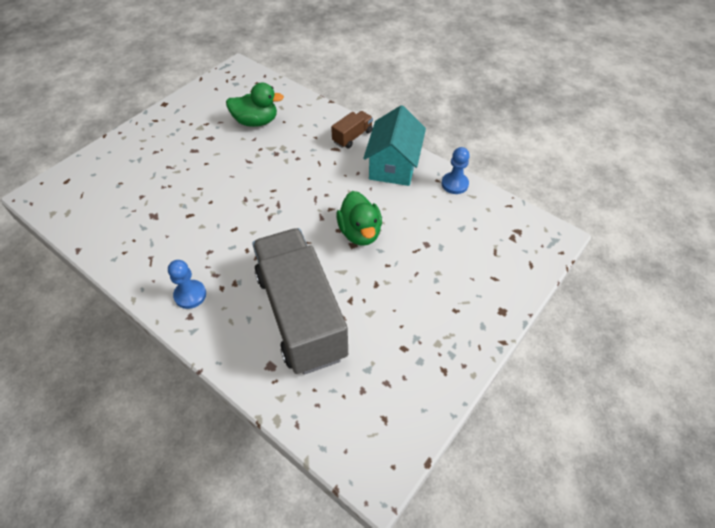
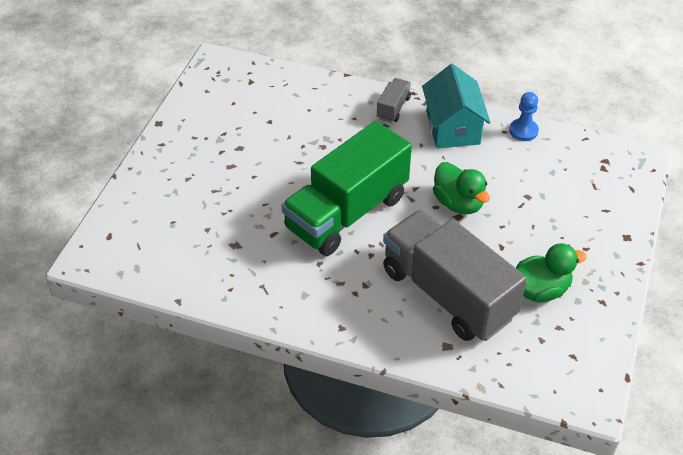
camera: 20 degrees left, 5 degrees down
blue pawn [168,260,206,309] -> none
green duck [226,83,284,127] -> green duck moved to [516,243,587,302]
brown truck [331,111,373,148] -> grey truck [377,78,411,123]
none -> green truck [282,121,412,256]

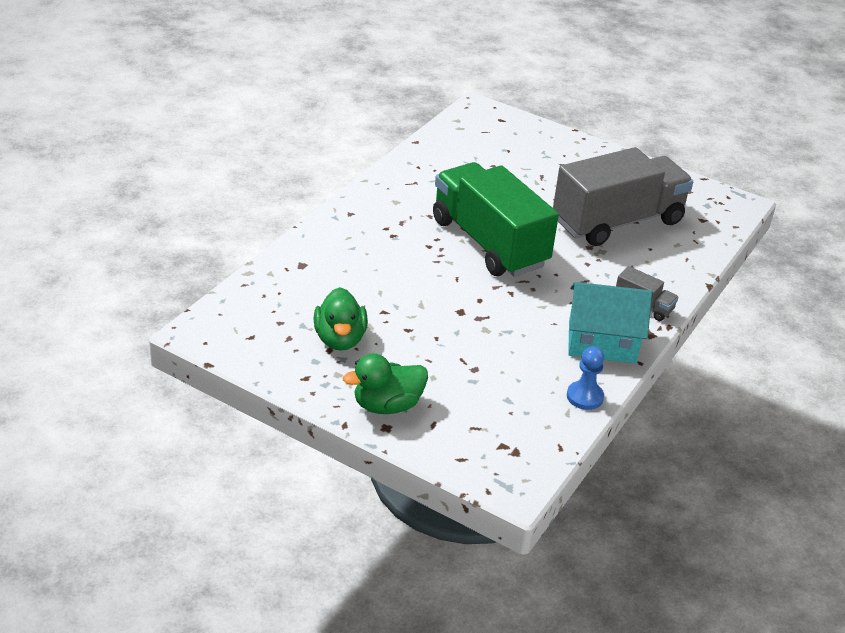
camera: 100 degrees right, 10 degrees down
grey truck [383,210,527,341] -> grey truck moved to [553,147,693,246]
green duck [433,162,490,214] -> green duck moved to [343,353,428,414]

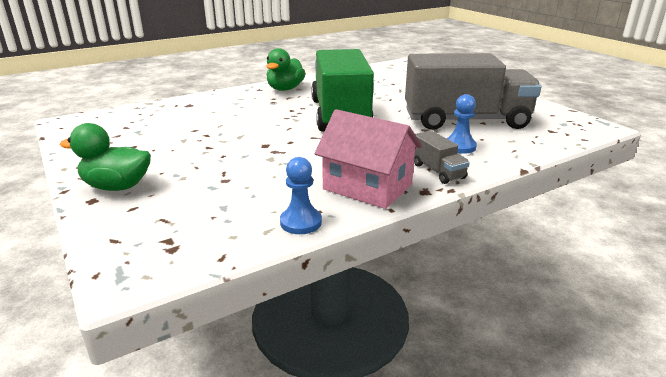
camera: 30 degrees right, 10 degrees down
green duck [313,287,368,351] -> green duck moved to [266,48,305,91]
turquoise house [568,282,652,363] -> pink house [315,109,422,209]
none -> blue pawn [446,94,477,154]

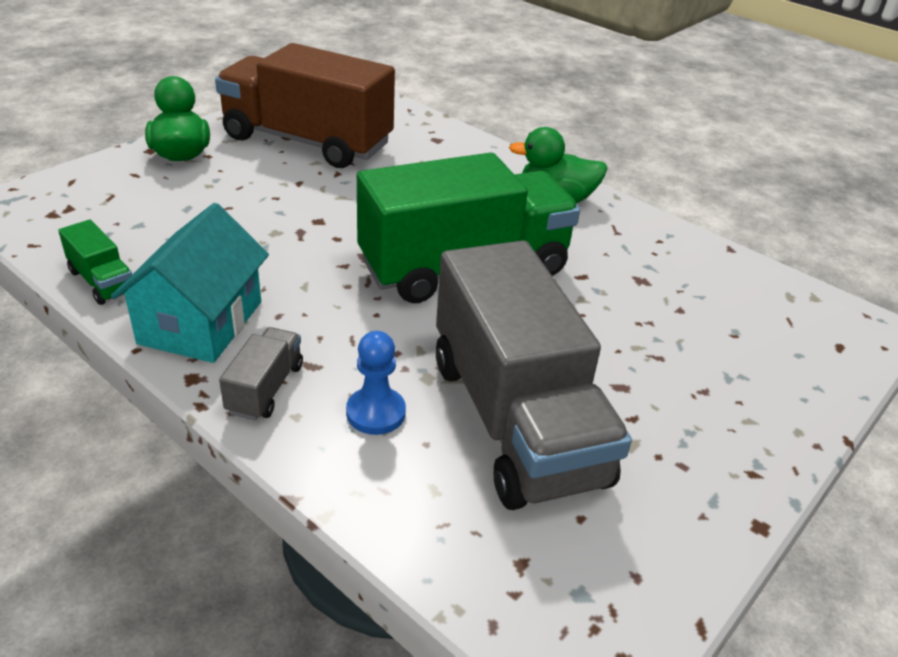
camera: 70 degrees right, 10 degrees up
blue pawn [280,157,322,234] -> green truck [58,219,132,305]
pink house [315,109,422,209] -> turquoise house [111,203,269,363]
grey truck [414,131,470,184] -> grey truck turned 150 degrees clockwise [219,327,303,421]
none -> brown truck [215,43,395,168]

